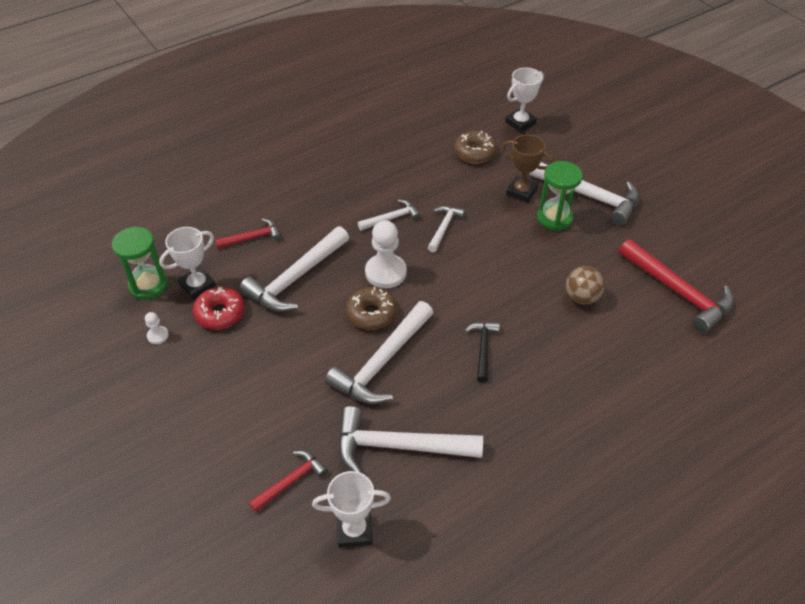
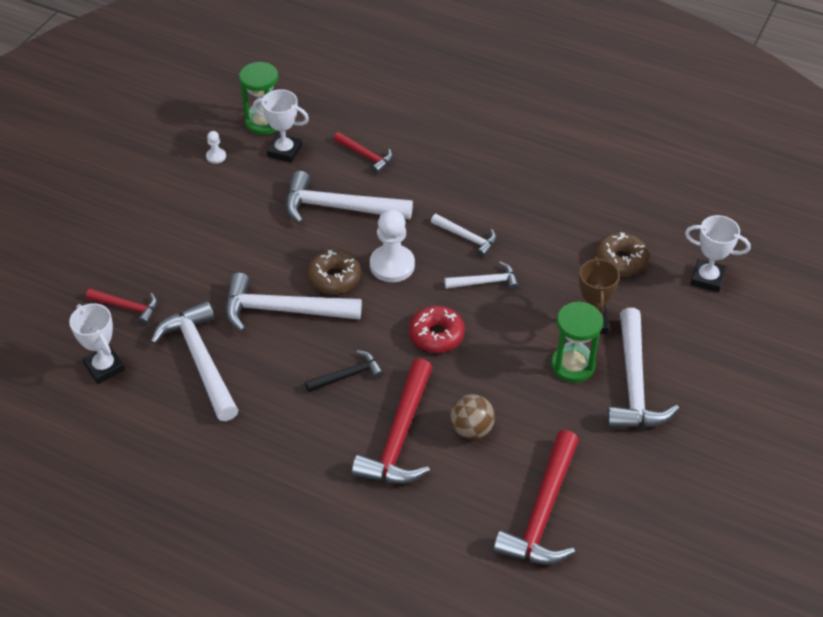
camera: 60 degrees right, 0 degrees up
red donut [193,287,245,330] -> red donut moved to [409,306,465,353]
none -> red hammer [351,358,433,484]

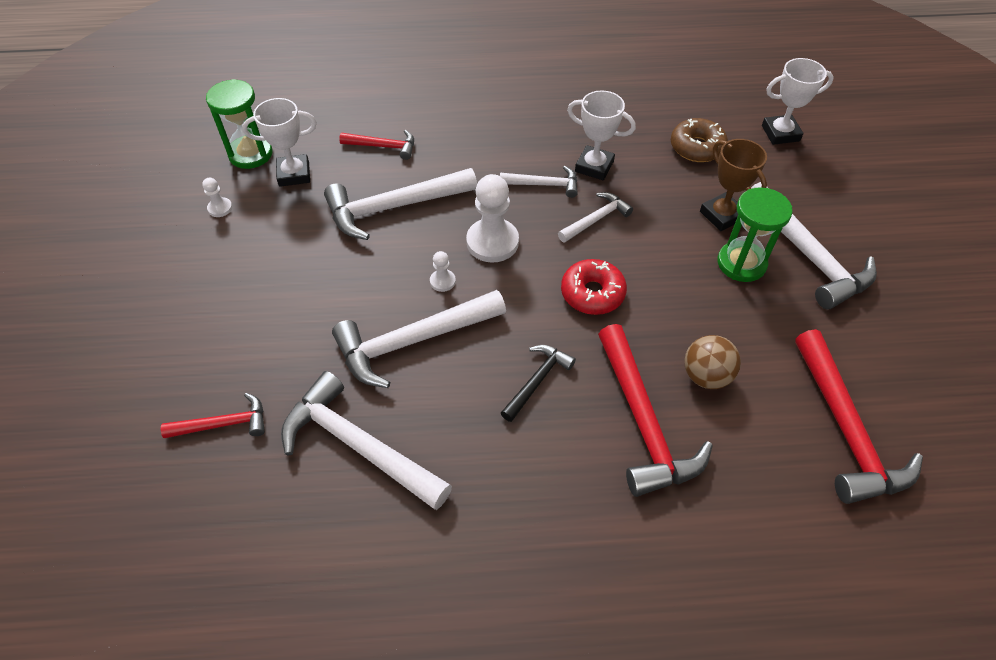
camera: 30 degrees left, 5 degrees up
white trophy [69,303,125,384] -> white trophy moved to [567,90,636,180]
brown donut [307,250,361,294] -> white pawn [430,251,456,292]

